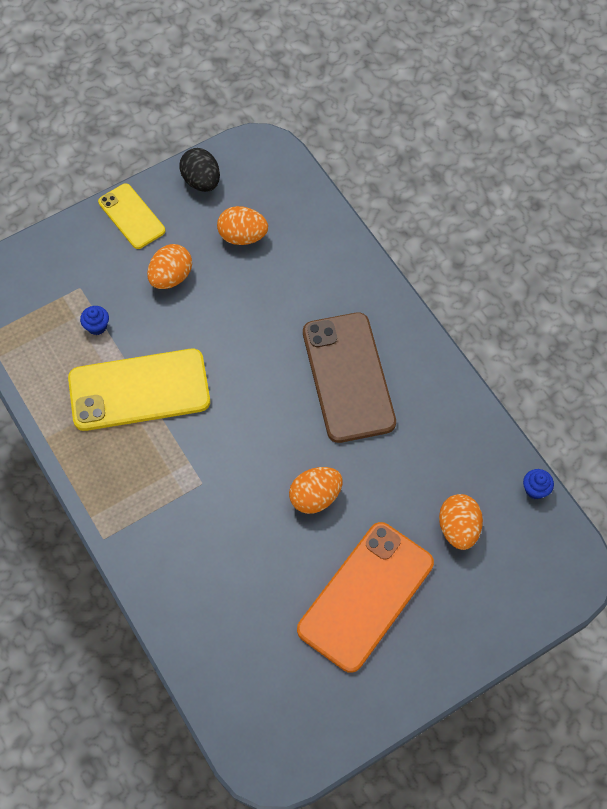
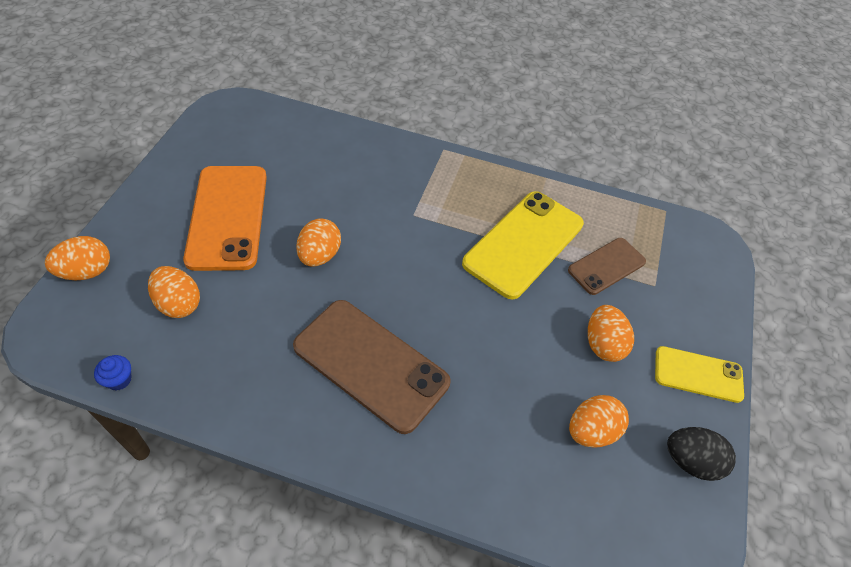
camera: 135 degrees right, 10 degrees down
blue cupcake [80,306,109,335] -> brown phone [568,238,646,295]
none -> orange egg [45,236,110,280]

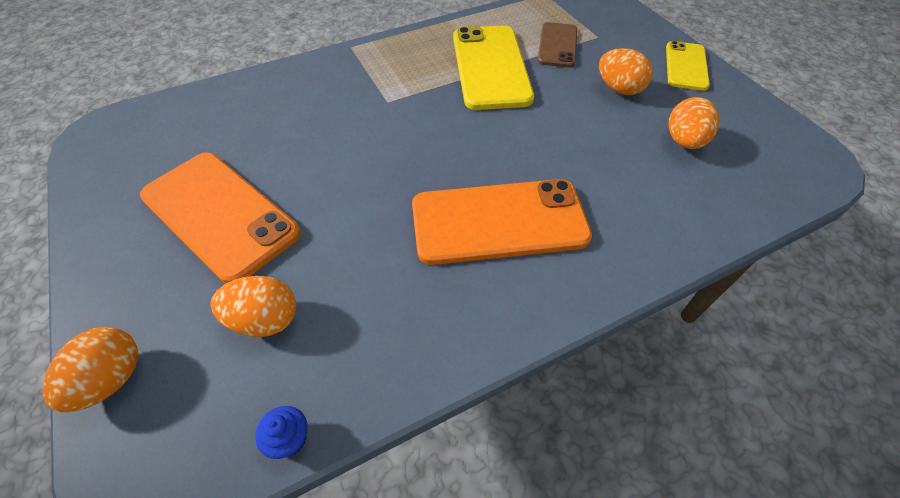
camera: 40 degrees left, 0 degrees up
brown phone [293,300,451,434] -> orange phone [412,179,592,265]
orange egg [296,218,341,266] -> none
yellow phone [655,346,744,403] -> yellow phone turned 45 degrees counterclockwise [666,41,710,91]
black egg [667,427,736,481] -> none

